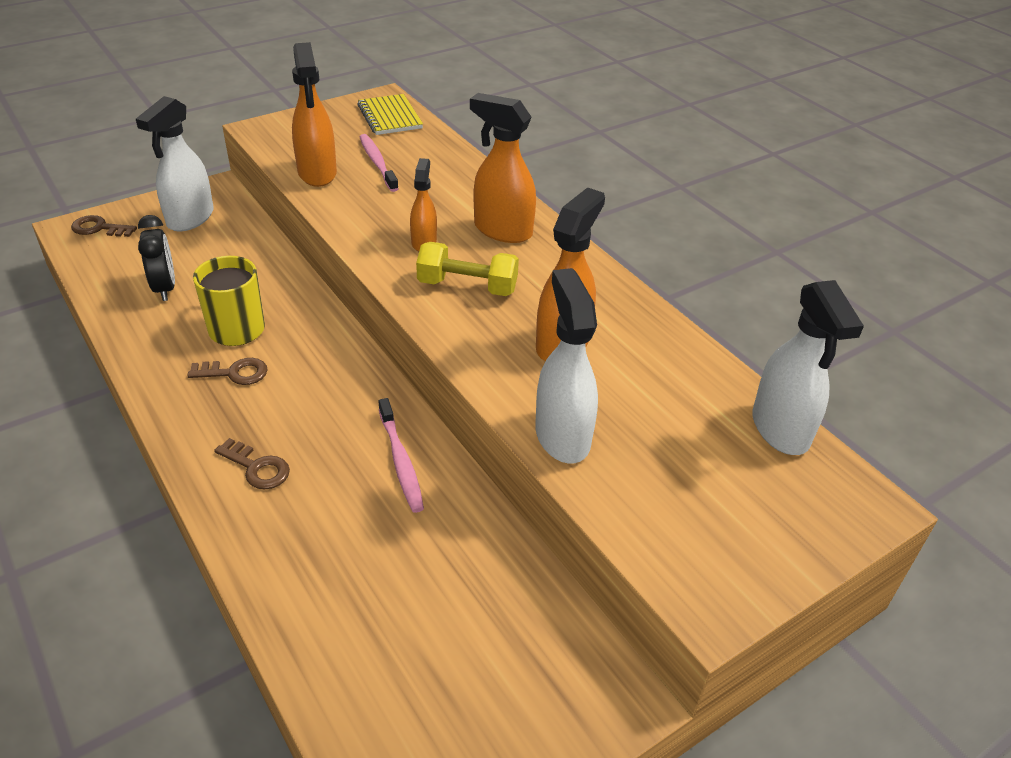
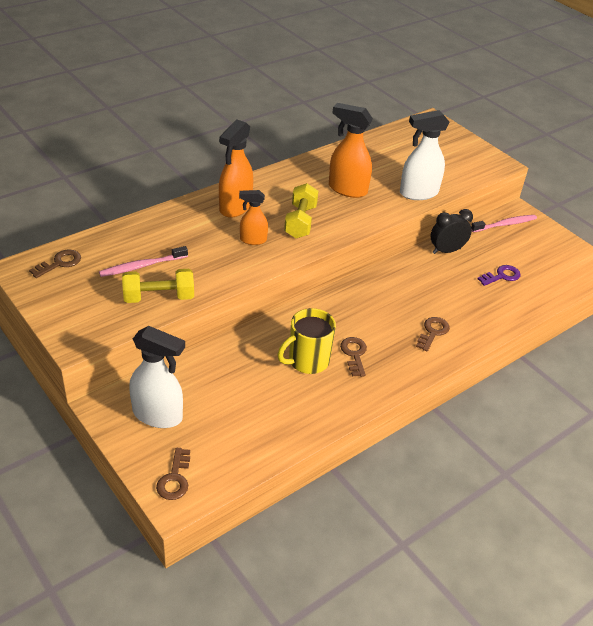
camera: 95 degrees left, 0 degrees up
black clock [138,215,175,301] -> black clock moved to [431,209,473,254]
orange spray bottle [292,42,337,187] -> yellow dumbbell [122,269,194,303]
yellow notebook [357,94,423,135] -> brown key [29,250,81,278]
pink toothbrush [378,398,424,513] -> pink toothbrush moved to [471,215,537,232]
white spray bottle [752,280,864,455] -> none
none -> purple key [477,265,521,286]

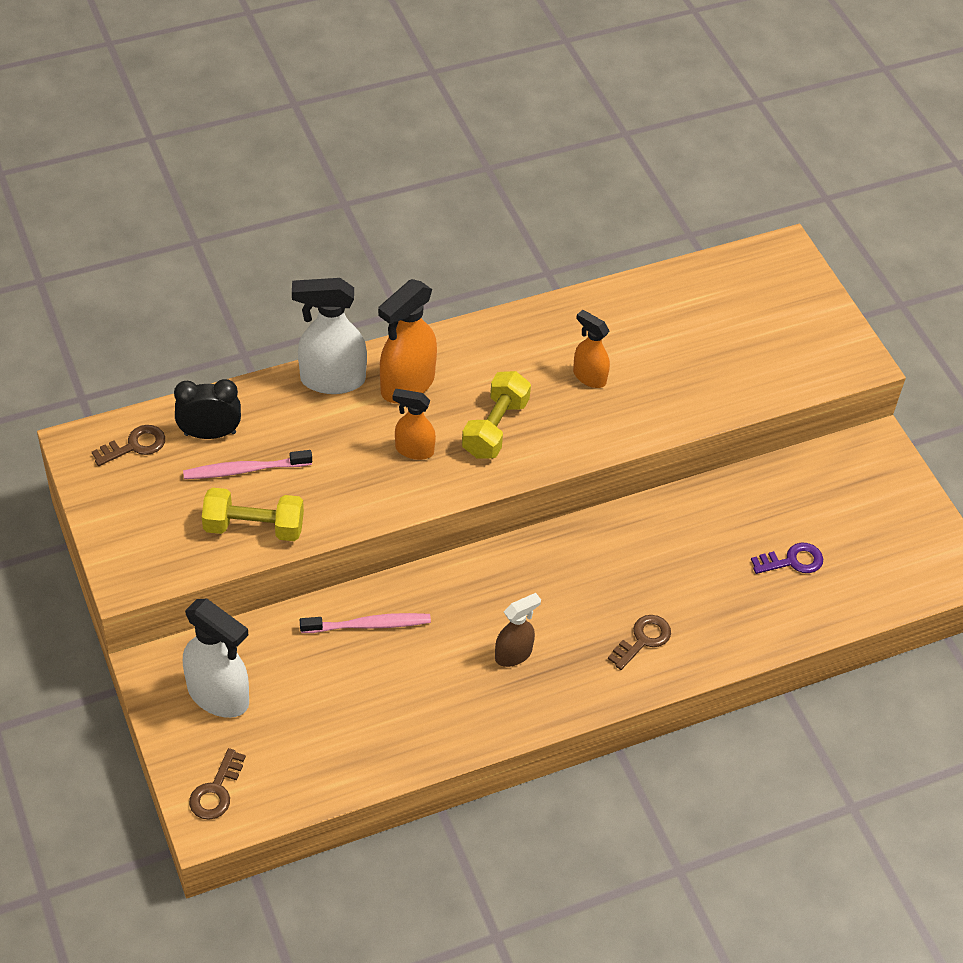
camera: 15 degrees right, 10 degrees up
yellow mug [278,308,336,374] -> none
orange spray bottle [329,103,373,198] -> orange spray bottle [573,310,610,388], size x0.60
brown key [340,337,367,377] -> brown spray bottle [495,593,541,667]
white spray bottle [400,110,450,200] -> white spray bottle moved to [292,278,367,394]
black clock [431,209,473,254] -> black clock moved to [174,379,241,439]
pink toothbrush [471,215,537,232] -> pink toothbrush moved to [300,613,431,633]

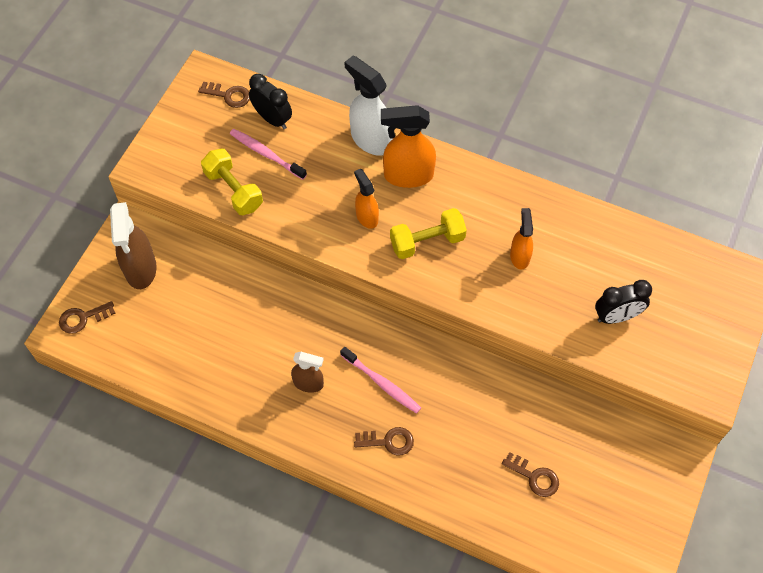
camera: 50 degrees right, 10 degrees up
white spray bottle [183,598,249,718] -> brown spray bottle [110,202,157,289]
pink toothbrush [300,613,431,633] -> pink toothbrush moved to [340,347,421,414]
purple key [751,543,823,574] -> brown key [502,452,559,497]
none -> black clock [595,280,652,324]

